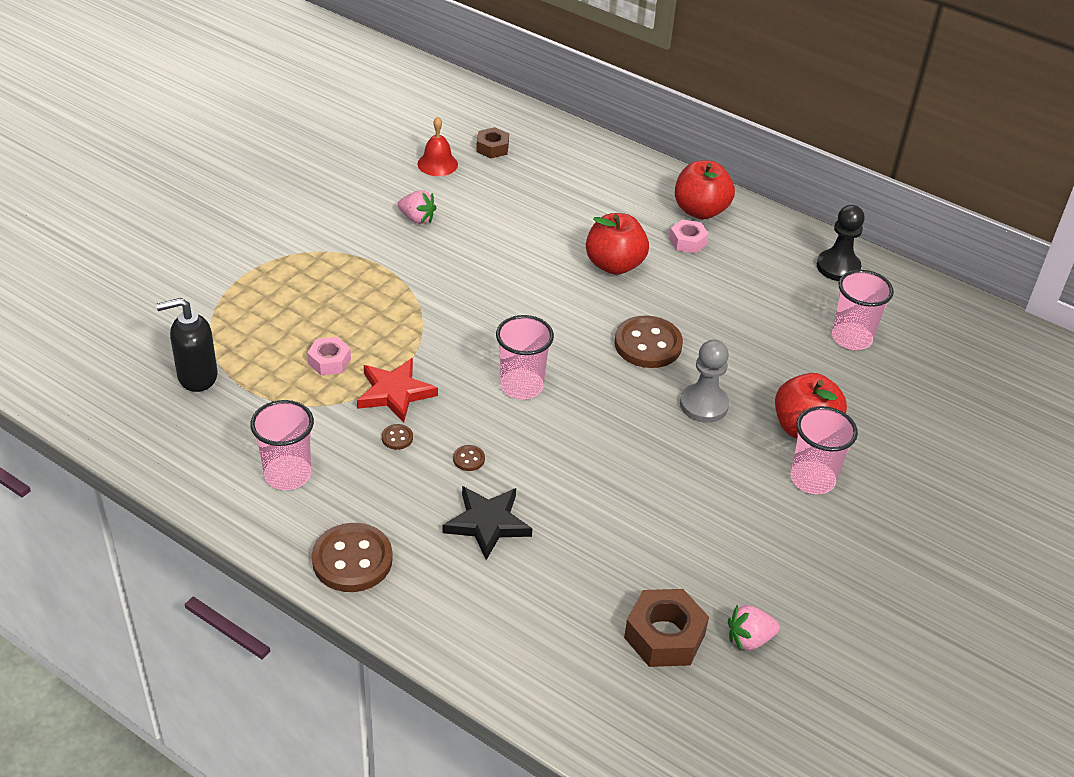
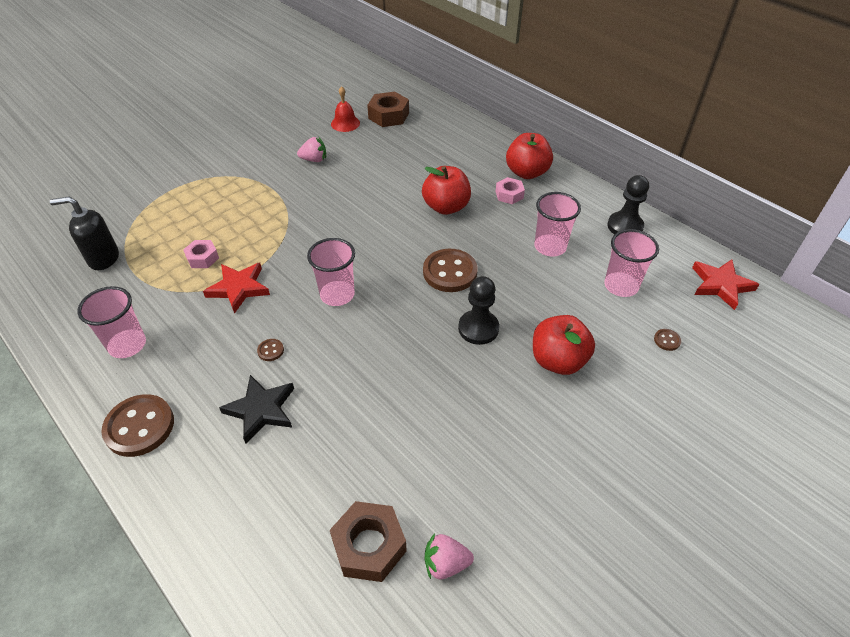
camera: 15 degrees right, 5 degrees up
brown button [382,424,413,450] -> brown button moved to [654,329,681,351]
pink strawberry [398,190,436,224] -> pink strawberry turned 45 degrees counterclockwise [297,137,326,162]
brown nut [476,127,509,158] -> brown nut [367,92,409,127], size x1.62
grey pawn [680,340,729,423] -> black pawn [458,276,499,345]
pink cup [791,406,858,494] -> pink cup moved to [534,192,581,257]
none -> red star [692,259,760,310]

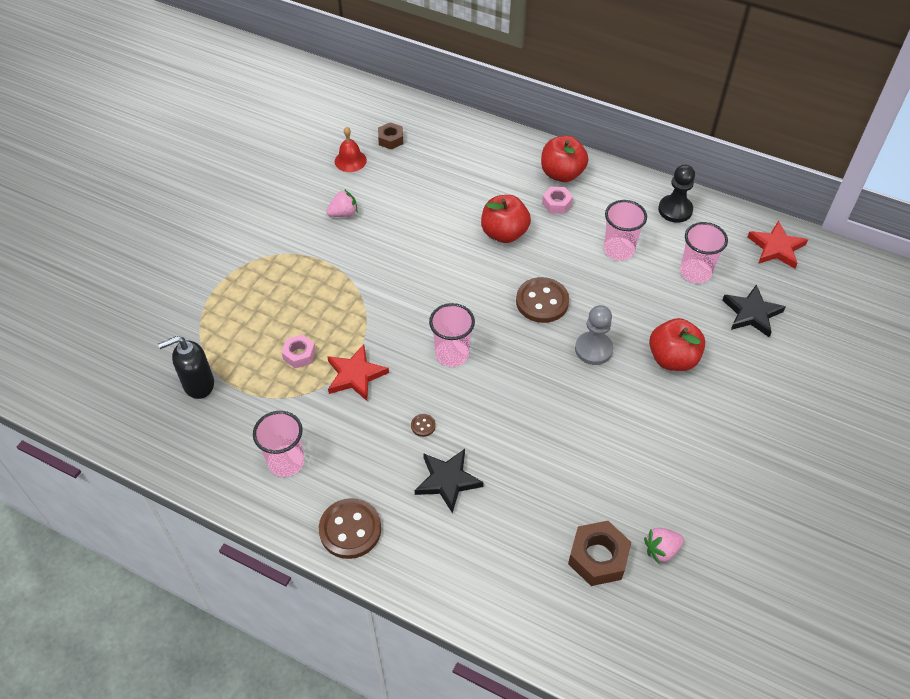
camera: 20 degrees left, 5 degrees up
brown nut [367,92,409,127] -> brown nut [378,122,403,150], size x0.62
black pawn [458,276,499,345] -> grey pawn [575,305,613,365]
brown button [654,329,681,351] -> black star [722,284,786,337]

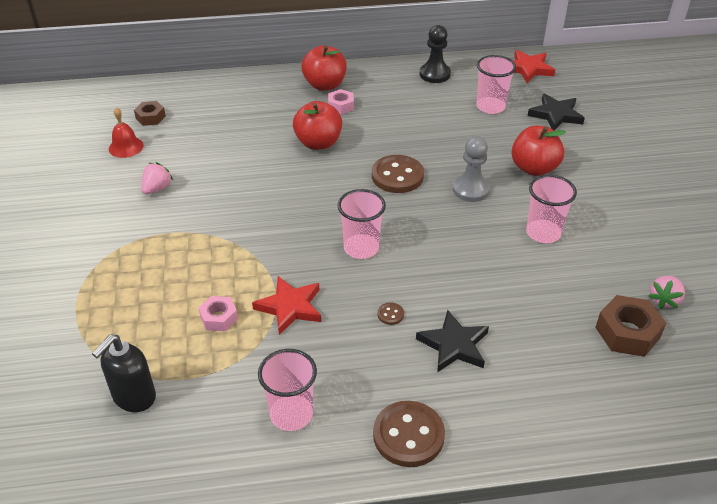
camera: 35 degrees left, 10 degrees down
pink cup [604,200,647,261] -> pink cup moved to [526,175,577,243]

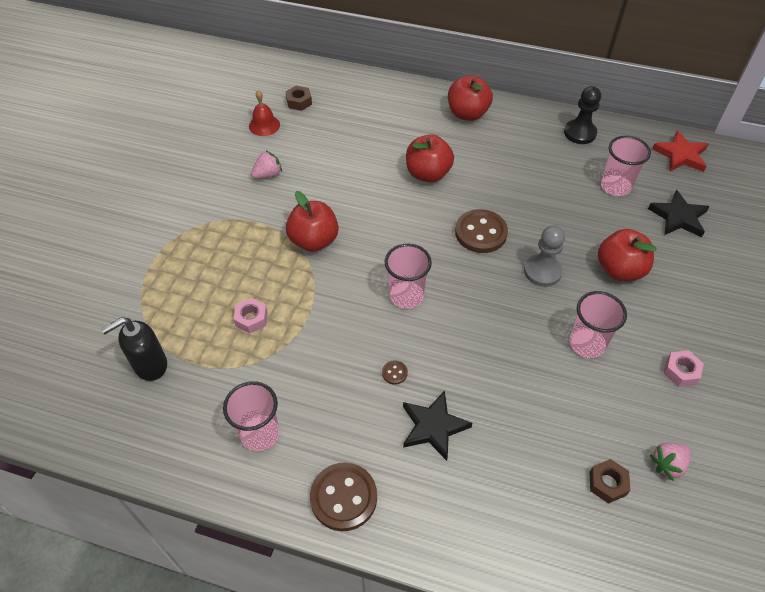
camera: 25 degrees right, 10 degrees up
red star [252,276,321,335] -> none
pink nut [328,89,354,114] -> pink nut moved to [664,351,704,387]
brown nut [595,295,666,357] -> brown nut [590,459,630,503], size x0.62
none -> red apple [286,191,339,252]

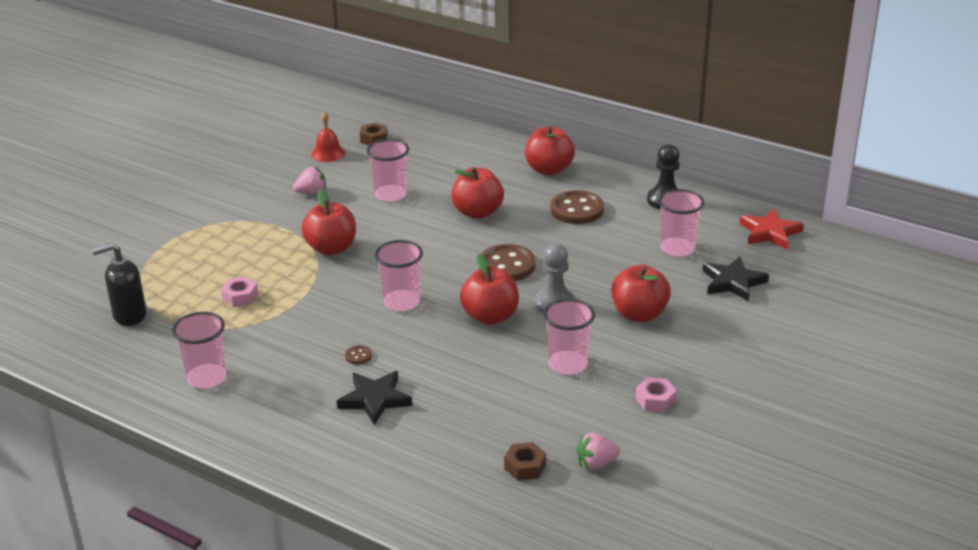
camera: 15 degrees right, 20 degrees down
brown button [310,462,377,531] -> brown button moved to [550,190,604,224]
none -> pink cup [367,139,409,202]
none -> red apple [460,254,519,325]

